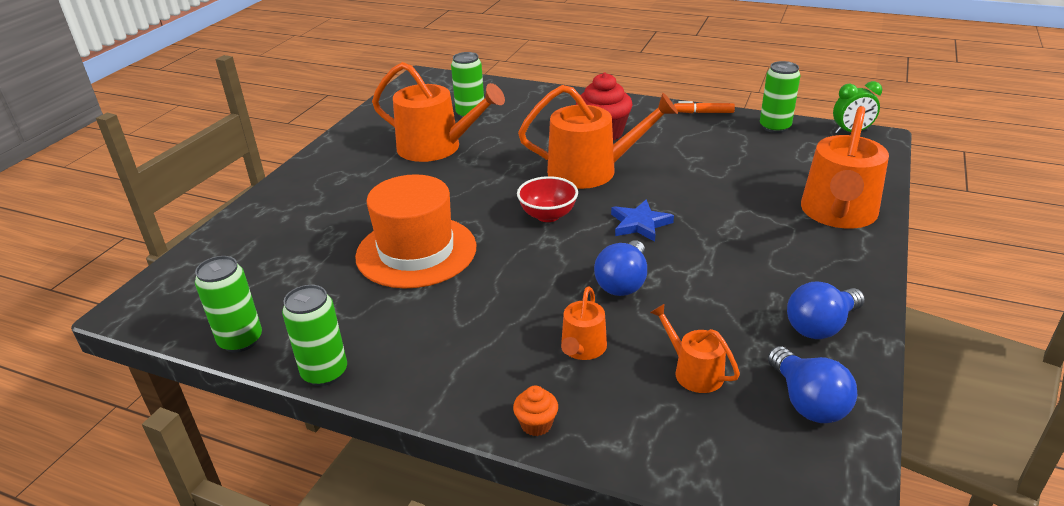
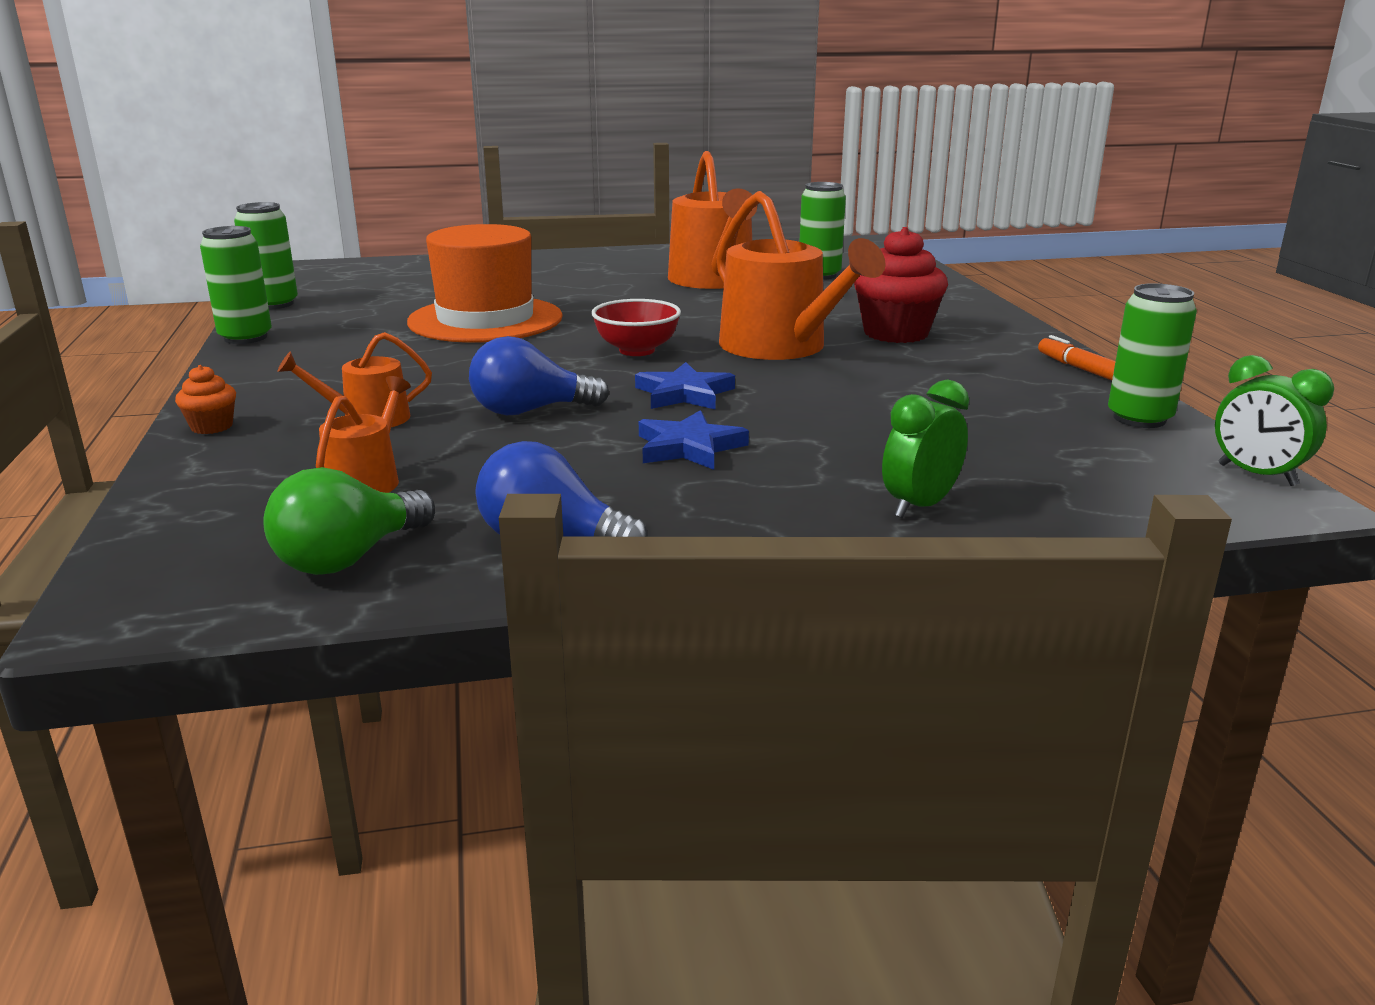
camera: 55 degrees right, 10 degrees down
blue light bulb [768,346,857,423] -> green light bulb [263,467,435,575]
orange watering can [801,106,889,228] -> green clock [882,380,969,518]
none -> blue star [639,410,749,470]

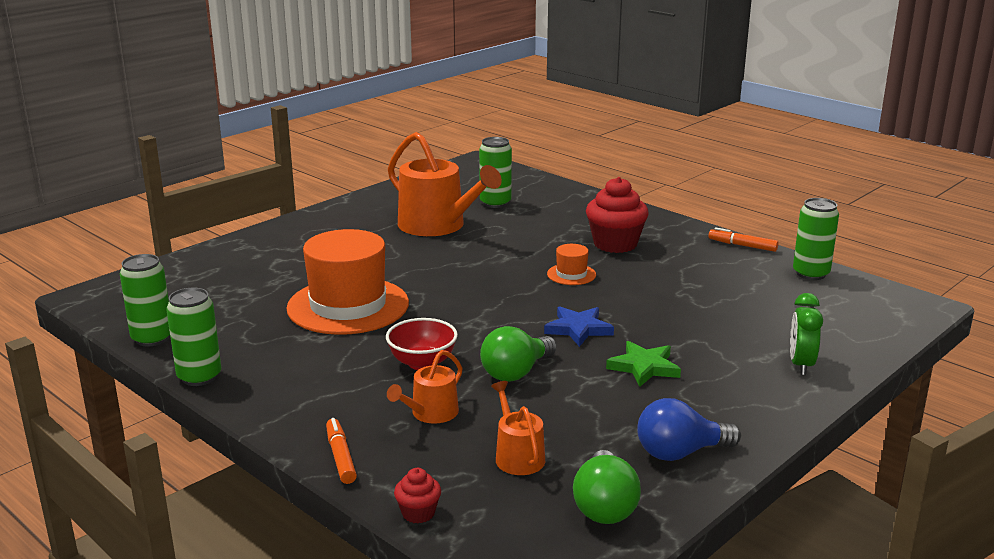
camera: 35 degrees left, 0 degrees up
orange cupcake [175,365,236,434] -> orange marker [326,418,357,484]
blue light bulb [469,336,609,415] -> green light bulb [480,326,557,382]
red bowl [591,299,681,356] -> red bowl moved to [386,318,458,370]
blue star [639,410,749,470] -> green star [606,341,681,387]
orange watering can [716,191,886,360] -> orange hat [547,244,596,285]
green clock [1215,355,1334,486] -> none
none -> red cupcake [394,468,441,523]

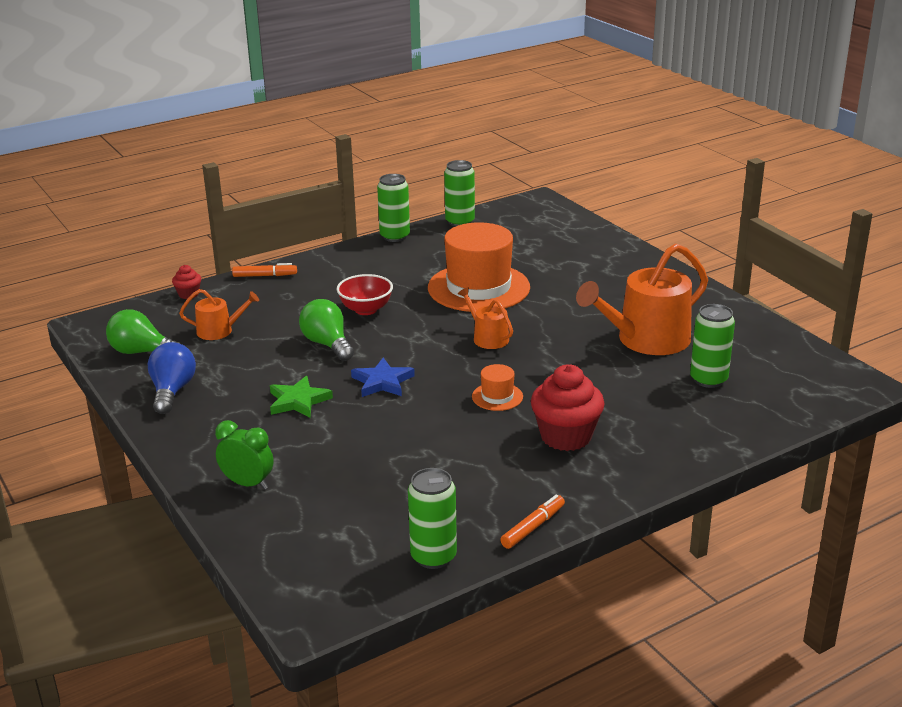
camera: 105 degrees right, 5 degrees up
orange watering can [387,350,463,424] -> orange watering can moved to [458,287,513,349]

